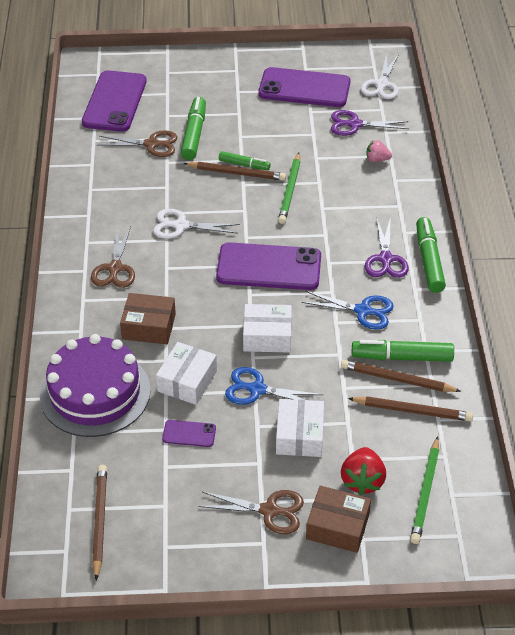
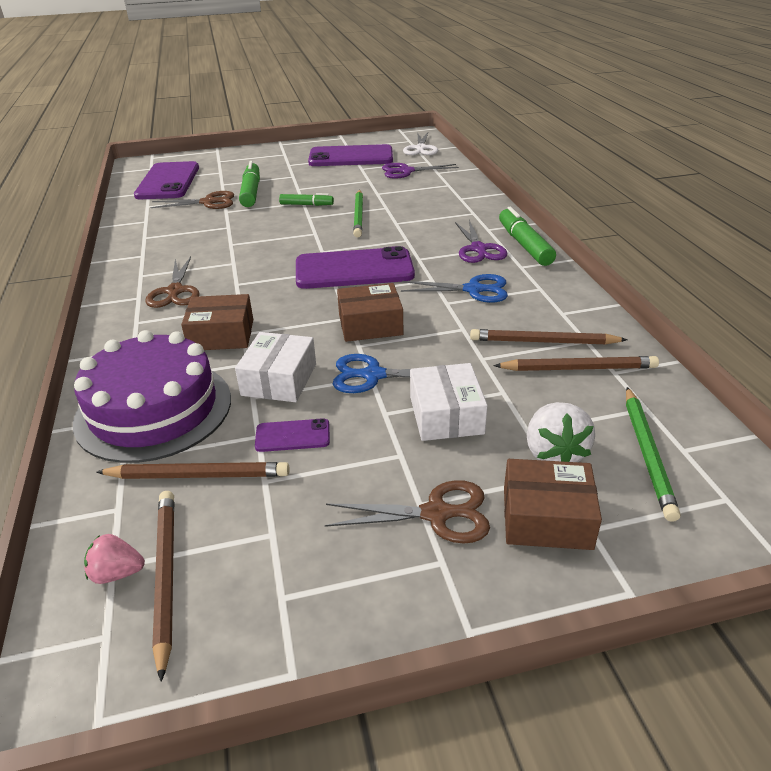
camera: 10 degrees left, 10 degrees down
white scissors [153,209,240,239] -> none
brown pencil [183,162,286,181] -> brown pencil moved to [96,462,290,479]
white box [243,304,292,353] -> brown box [337,283,403,342]
red strawberry [341,447,386,495] -> white strawberry [527,402,595,462]
green marker [352,340,454,362] -> none
pink strawberry [367,140,392,162] -> pink strawberry moved to [84,534,145,584]

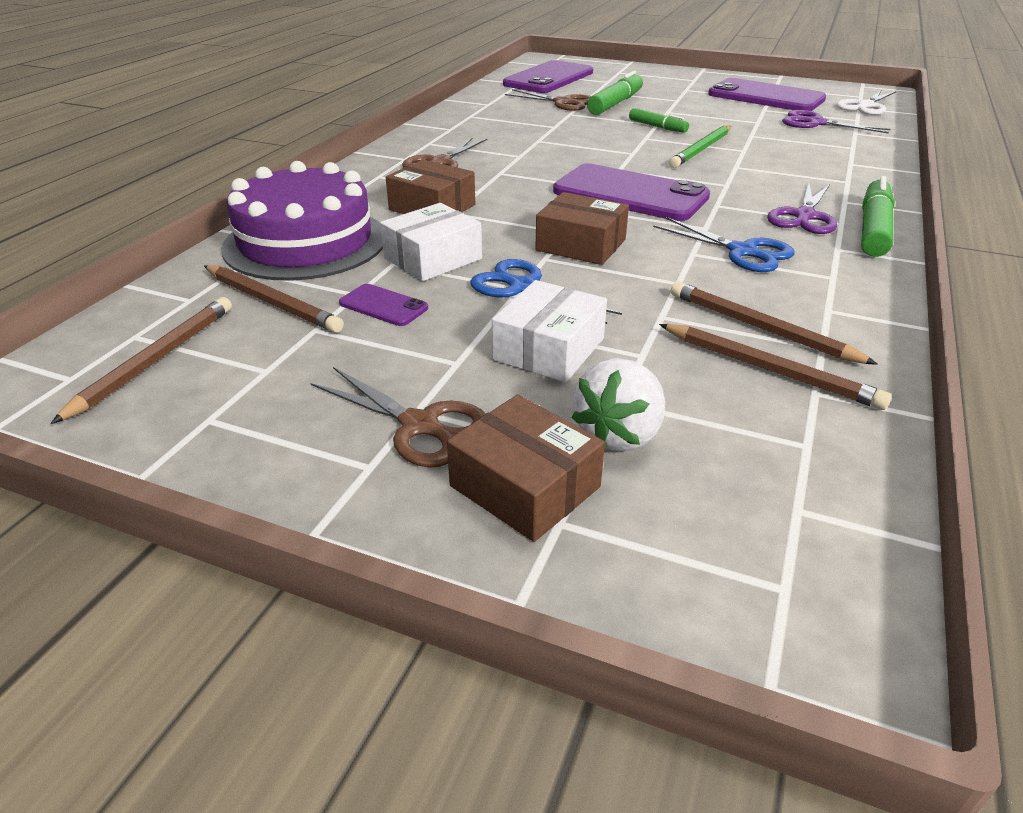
camera: 35 degrees right, 0 degrees up
pink strawberry [84,534,145,584] -> none
green pencil [626,387,681,522] -> none

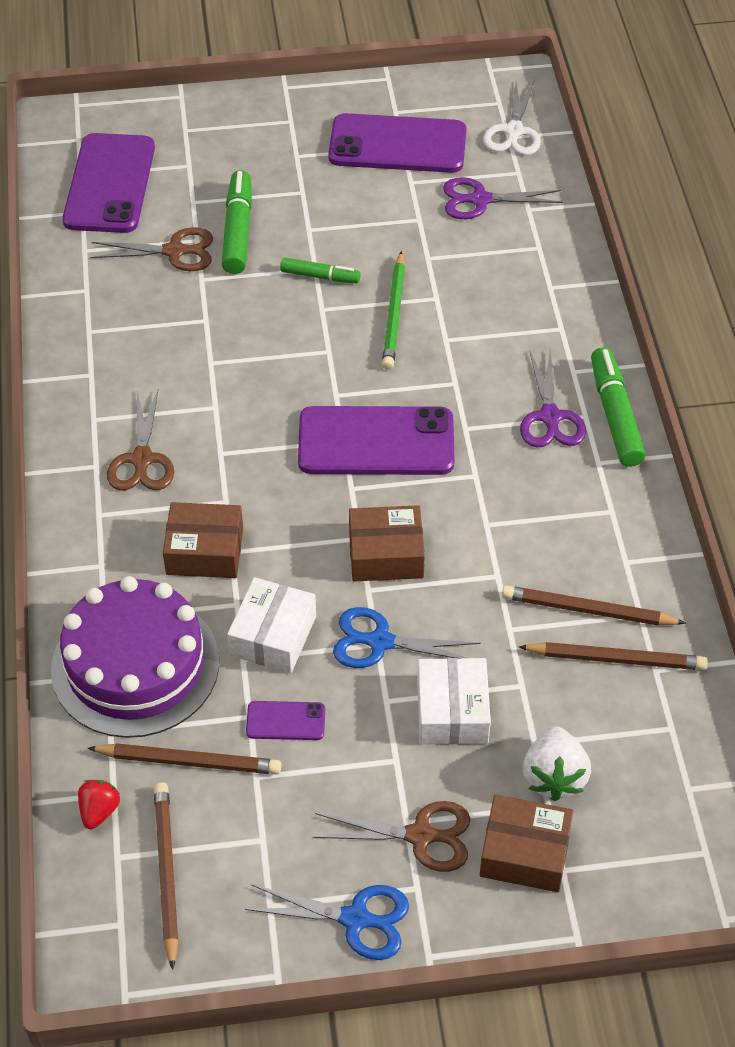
camera: 30 degrees left, 15 degrees up
blue scissors [653,217,795,272] -> blue scissors moved to [245,884,409,960]
none -> red strawberry [78,780,120,829]

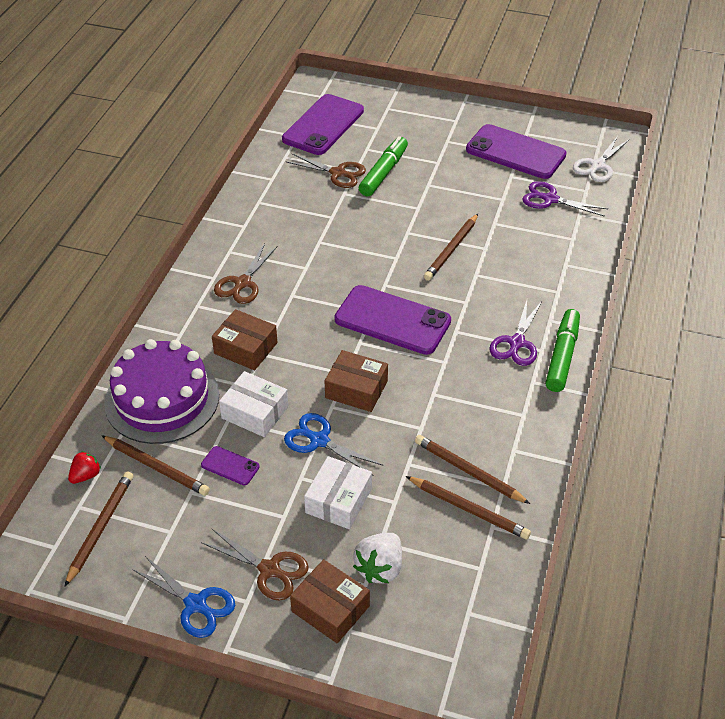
camera: 25 degrees right, 5 degrees down
white box [227,577,316,673] -> white box turned 75 degrees clockwise [219,371,288,437]
green marker [280,257,361,283] -> none
green pencil [382,251,405,370] -> brown pencil [424,214,478,281]

